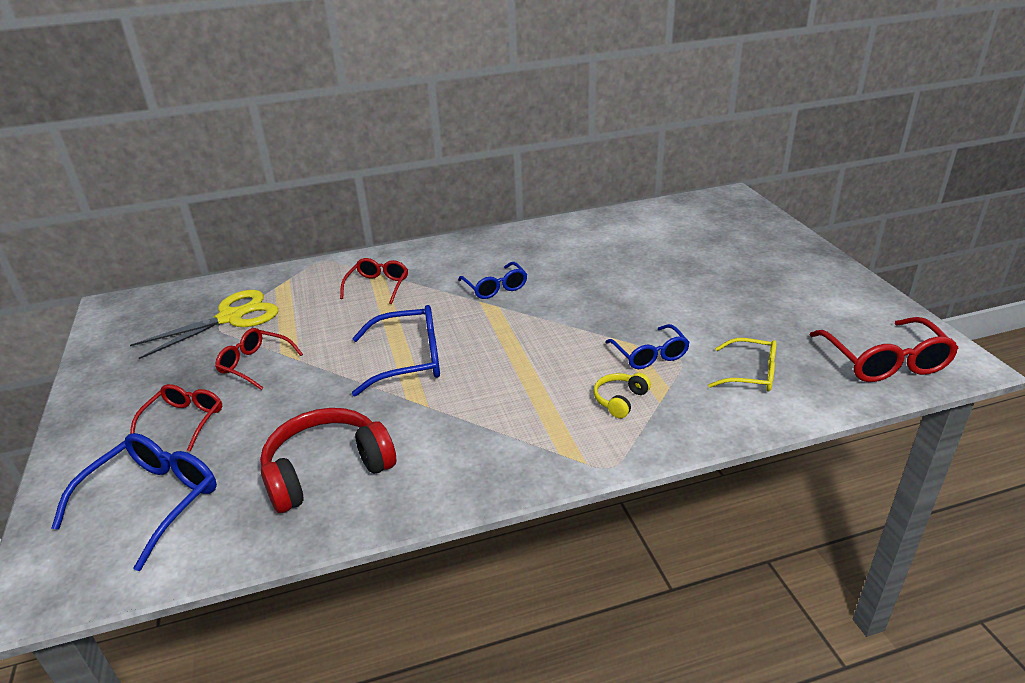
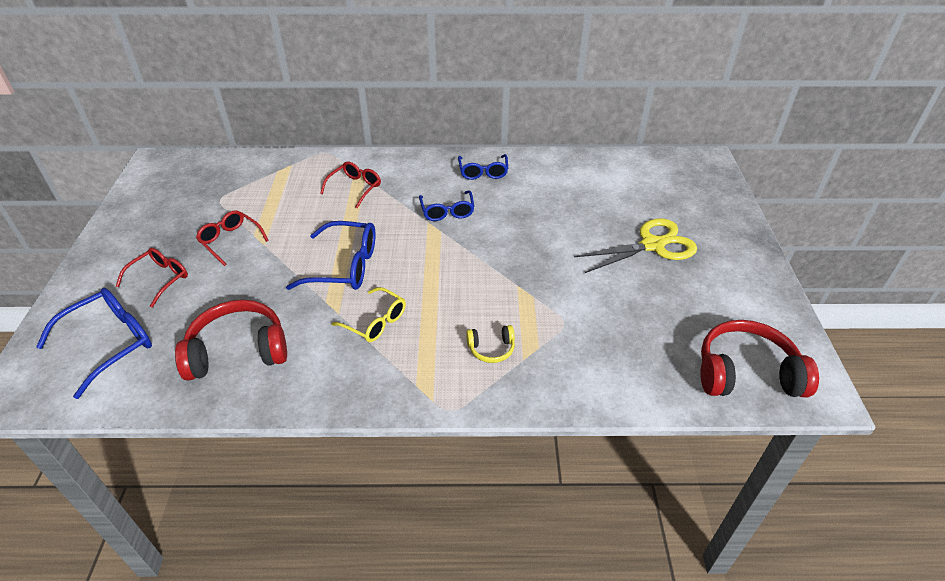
camera: 15 degrees right, 10 degrees up
yellow scissors [130,290,278,359] -> yellow scissors moved to [574,218,697,273]
yellow headphones [594,373,651,418] -> yellow headphones turned 150 degrees counterclockwise [466,325,515,363]
blue glasses [605,324,690,369] -> blue glasses moved to [458,154,508,180]
yellow glasses [709,338,777,392] -> yellow glasses moved to [331,287,406,342]
red glasses [810,317,959,382] -> red headphones [700,320,819,397]

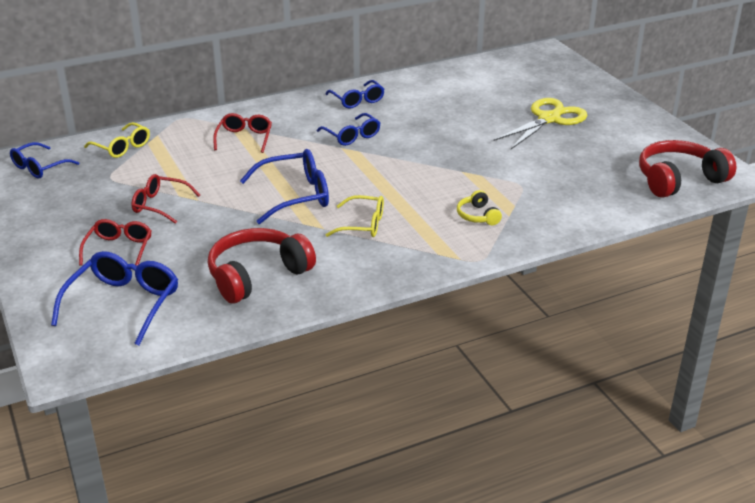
camera: 25 degrees left, 10 degrees down
yellow headphones [466,325,515,363] -> yellow headphones turned 105 degrees clockwise [457,190,502,225]
none -> blue glasses [10,142,79,178]
none -> yellow glasses [84,122,150,158]

